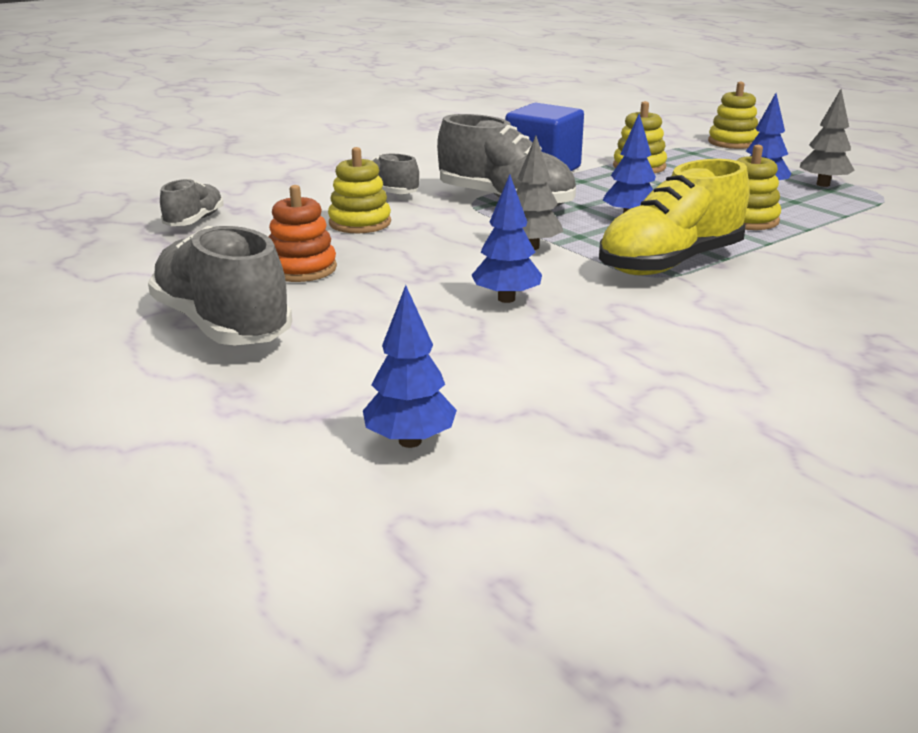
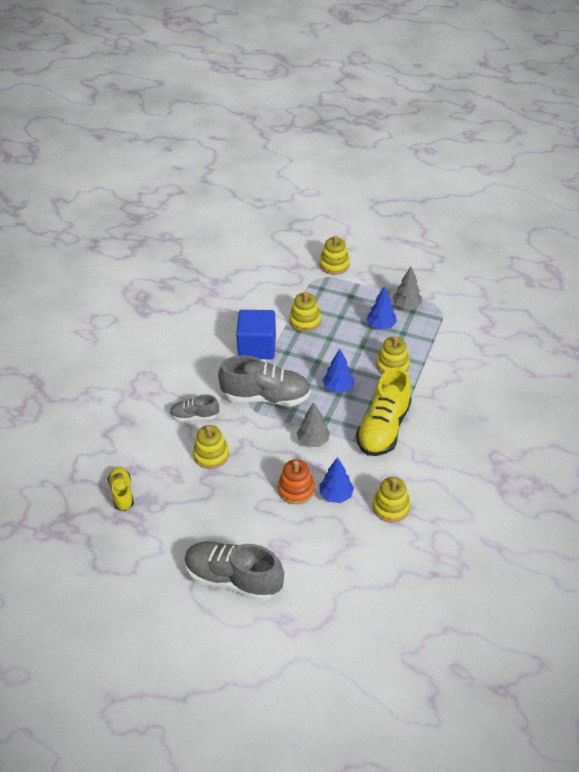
camera: 30 degrees left, 20 degrees up
grey shoe [160,179,223,226] -> yellow shoe [108,467,134,511]
orange stacking toy [268,185,337,282] -> orange stacking toy moved to [278,459,315,504]
blue tree [363,285,457,448] -> none
none -> yellow stacking toy [373,477,410,522]

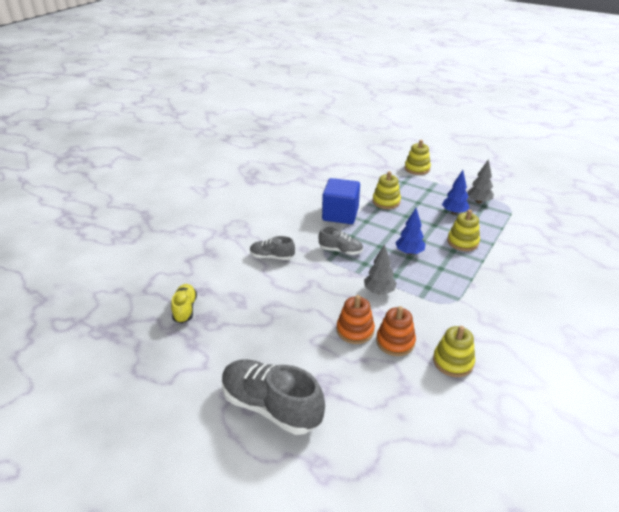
camera: 10 degrees right, 10 degrees down
yellow stacking toy [193,425,229,469] -> none
grey shoe [218,355,311,407] -> grey shoe [319,227,363,255], size x0.54
blue tree [319,457,354,503] -> orange stacking toy [376,306,416,356]
yellow shoe [356,367,411,456] -> none

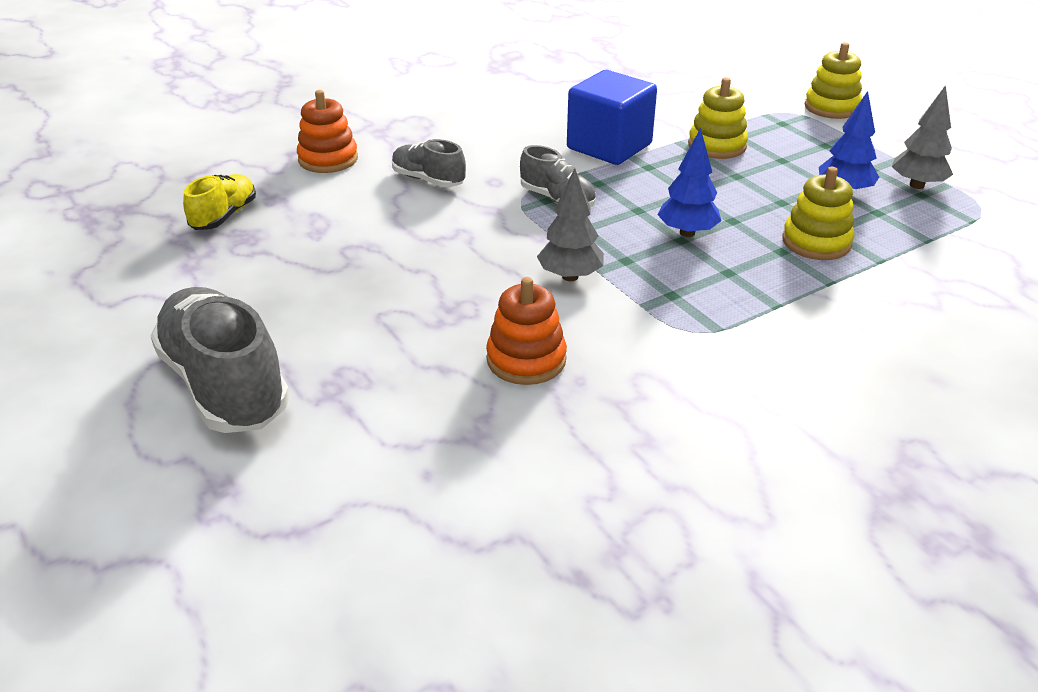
camera: 25 degrees right, 0 degrees up
orange stacking toy [336,295,375,344] -> orange stacking toy moved to [297,90,358,173]
yellow stacking toy [433,326,475,377] -> none

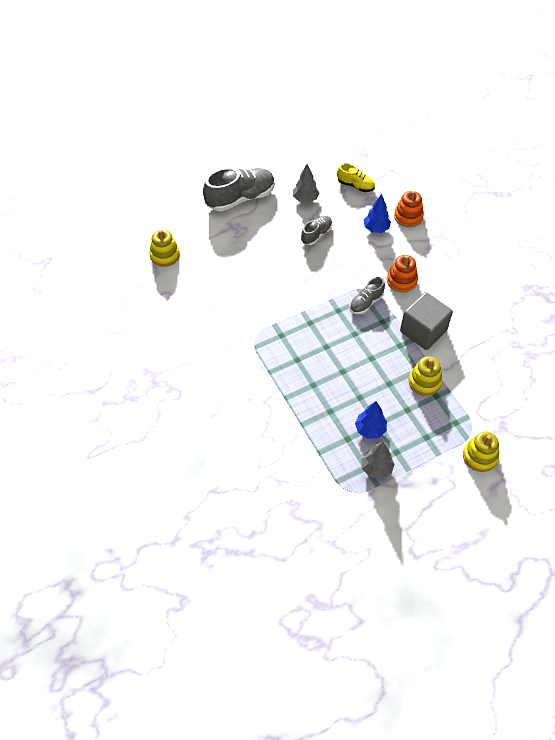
camera: 95 degrees right, 20 degrees up
grey shoe [392,139,466,187] -> grey shoe moved to [301,216,333,245]
orange stacking toy [486,277,567,385] -> orange stacking toy moved to [387,255,418,293]
grey tree [537,168,604,281] -> grey tree moved to [293,164,319,203]
blue cube [567,70,657,165] -> grey cube [400,292,453,350]
blue tree [657,128,722,237] -> blue tree moved to [364,194,391,233]
yellow stacking toy [783,167,854,260] -> yellow stacking toy moved to [149,229,180,267]

